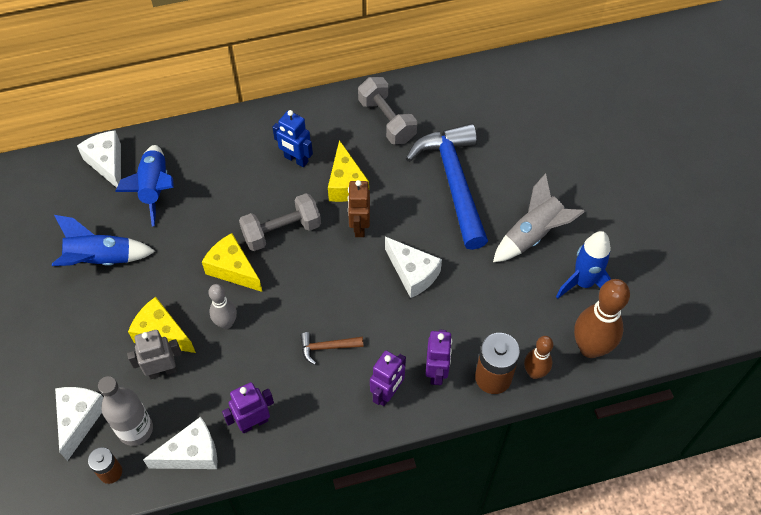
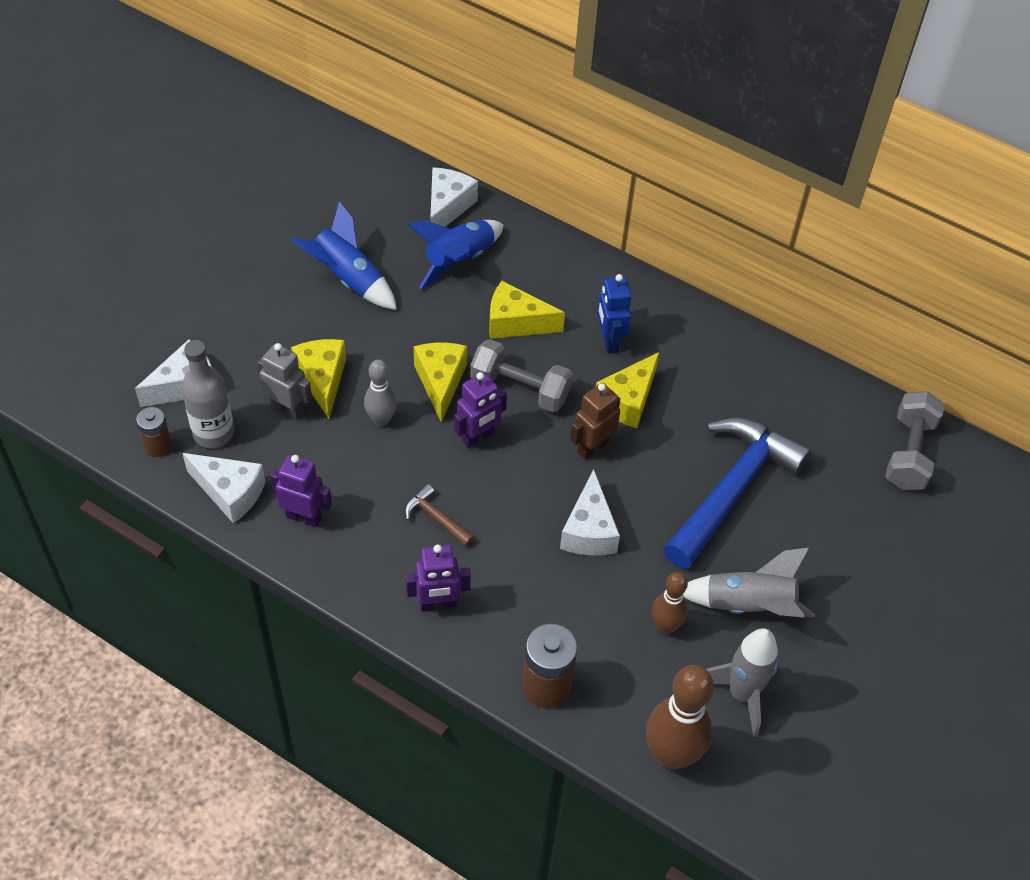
camera: 45 degrees right, 5 degrees down
grey dumbbell [358,77,417,144] -> grey dumbbell moved to [885,391,945,490]
purple robot [426,330,452,385] -> purple robot moved to [454,372,507,448]
brown bowling pin [524,336,553,379] -> brown bowling pin moved to [652,572,688,634]
blue rocket [556,231,611,299] -> grey rocket [707,628,778,737]
none -> yellow cheese [489,281,565,339]

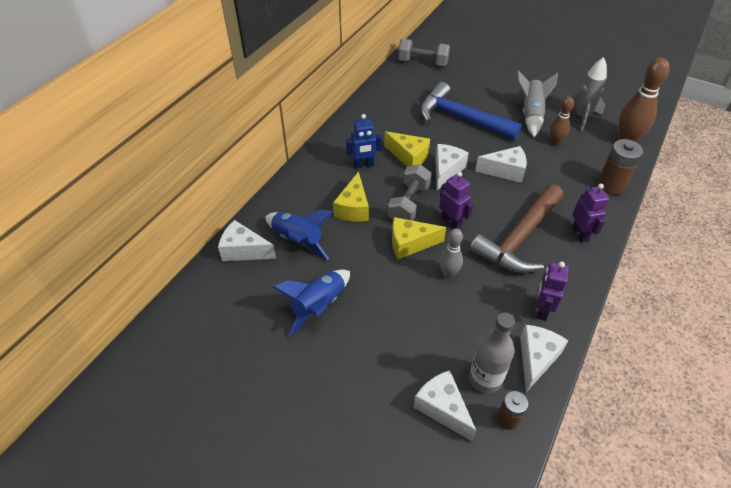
camera: 90 degrees left, 5 degrees down
grey robot [257,343,312,420] -> none
yellow cheese [291,339,346,419] -> none
brown hammer [405,484,475,547] -> brown hammer [469,184,563,274], size x2.43
brown robot [570,383,620,460] -> white cheese [435,144,469,190]

